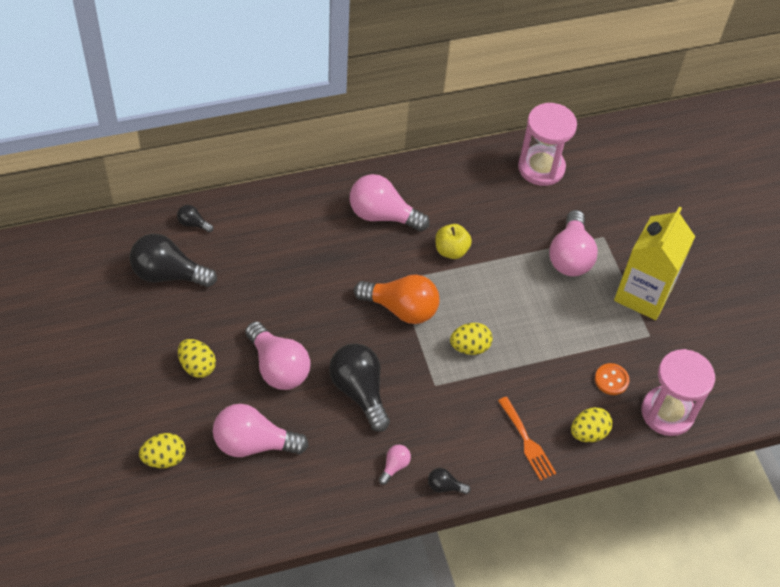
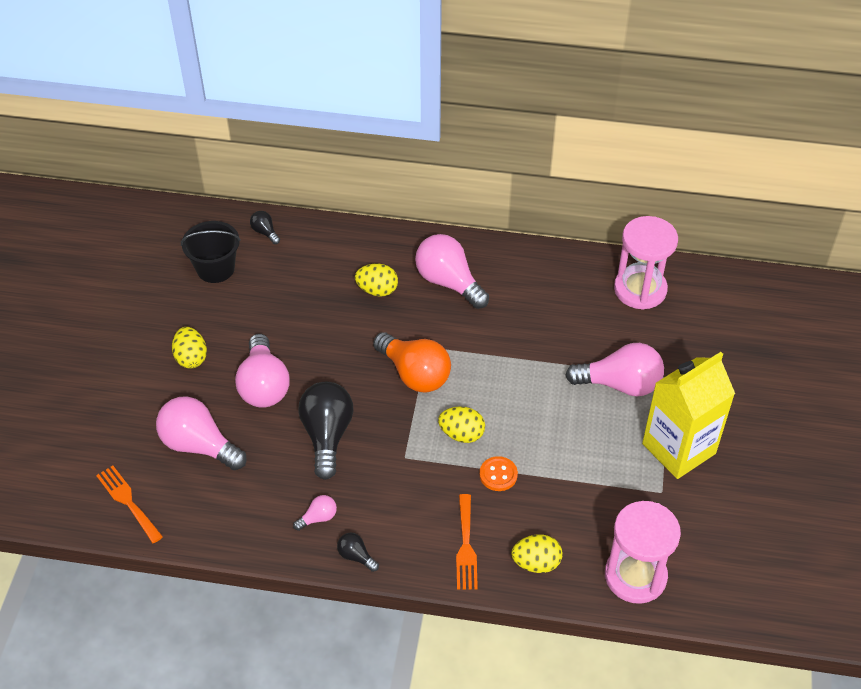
camera: 30 degrees right, 5 degrees down
black light bulb [130,234,217,287] -> black bucket [181,221,241,283]
yellow egg [139,433,186,468] -> yellow egg moved to [355,264,398,297]
yellow apple [435,224,472,259] -> none
pink light bulb [549,210,598,276] -> pink light bulb turned 120 degrees counterclockwise [565,343,664,396]
orange button [595,363,629,395] -> orange button moved to [480,456,518,491]
none -> orange fork [96,465,163,543]

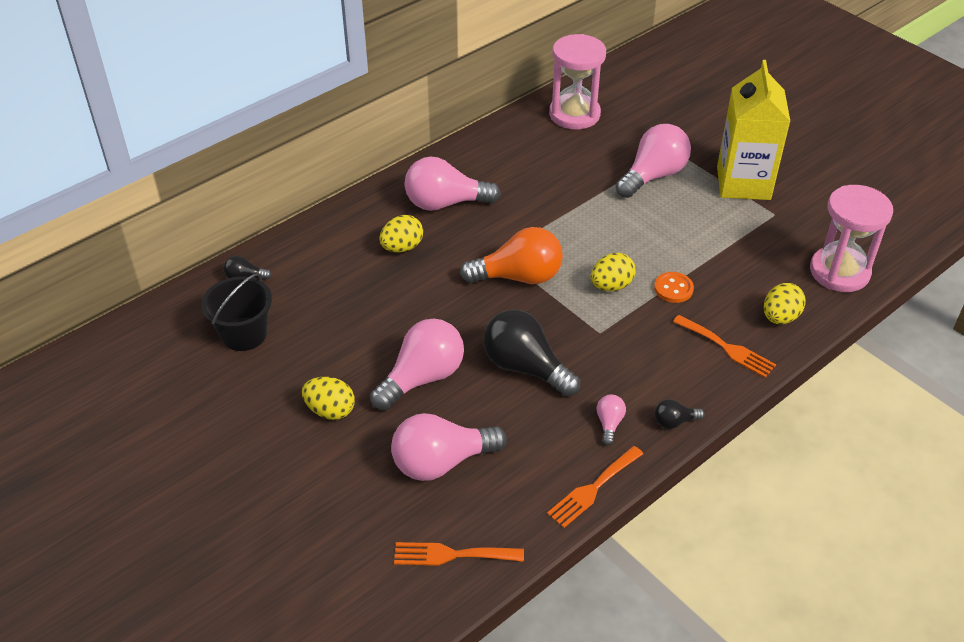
camera: 50 degrees left, 5 degrees down
pink light bulb [235,334,290,408] -> pink light bulb turned 75 degrees counterclockwise [370,319,464,410]
none -> orange fork [547,446,643,528]

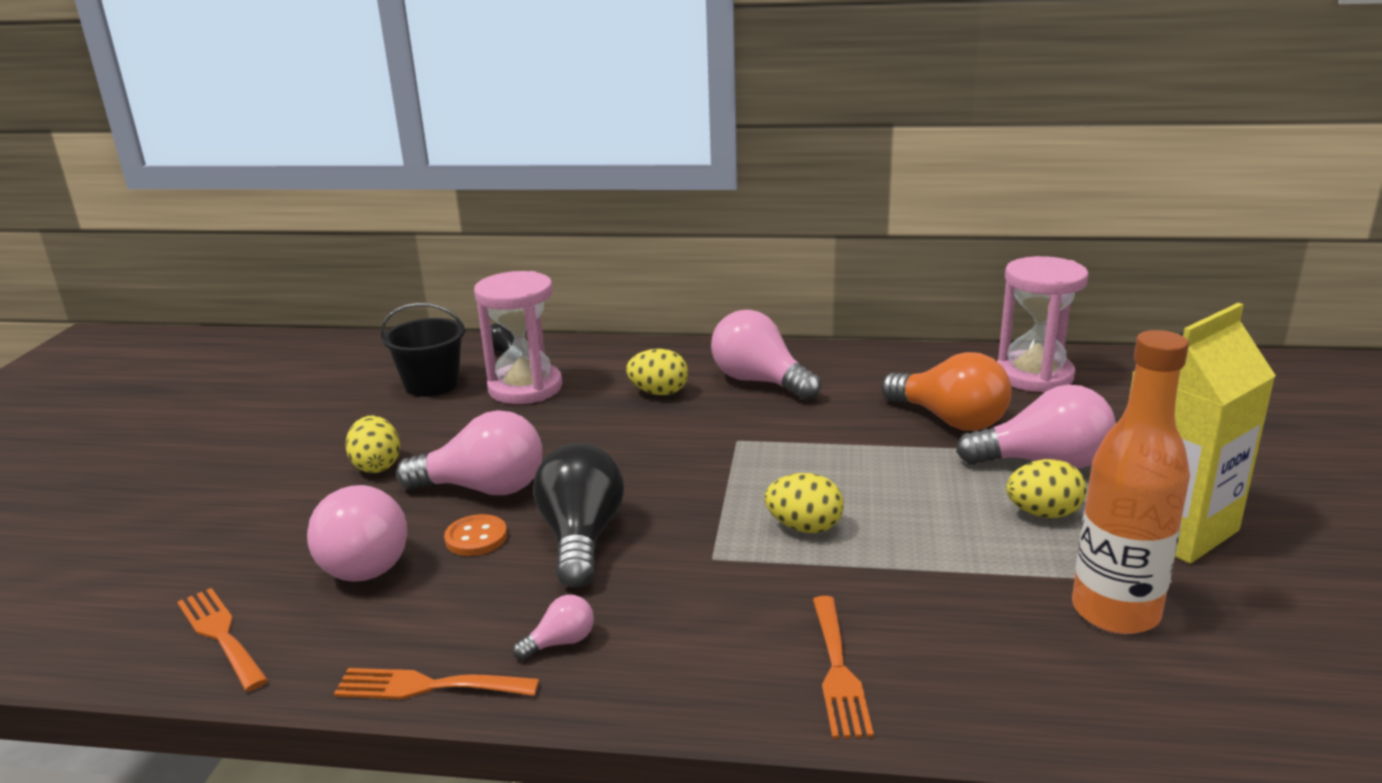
camera: 50 degrees right, 20 degrees down
pink light bulb [391,413,507,481] -> pink light bulb turned 135 degrees counterclockwise [307,485,407,582]
orange light bulb [460,227,563,284] -> orange light bulb moved to [881,352,1012,431]
orange button [654,272,694,303] -> orange button moved to [444,514,507,556]
black light bulb [654,399,705,429] -> none
yellow egg [764,283,806,324] -> yellow egg moved to [1006,459,1086,518]
pink hourglass [810,185,893,292] -> pink hourglass moved to [474,271,562,404]
none -> orange bottle [1072,330,1190,634]

